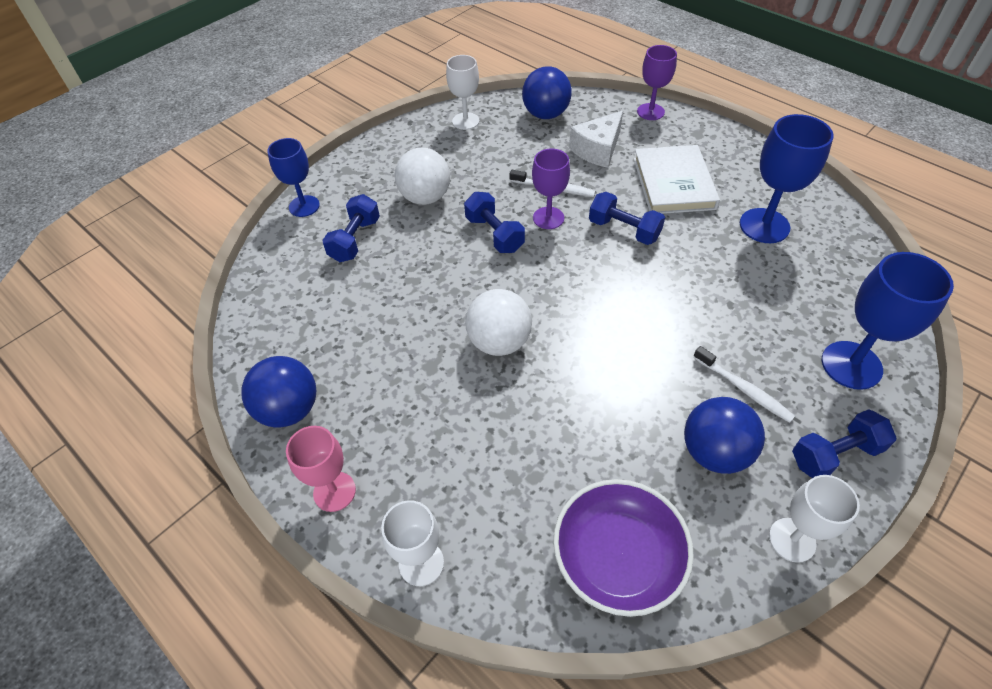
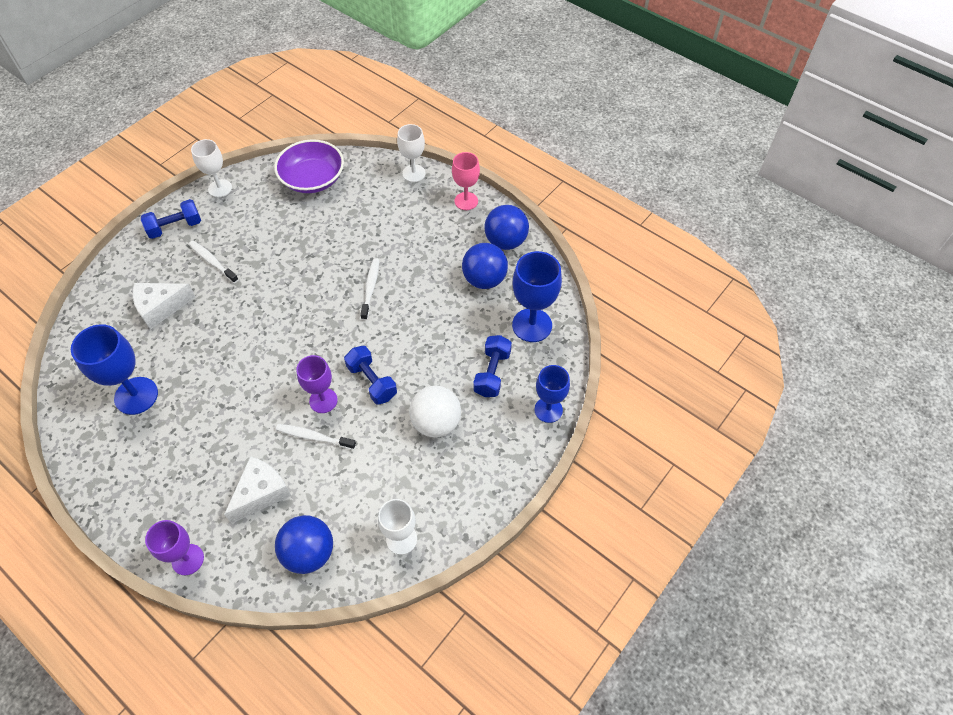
camera: 175 degrees right, 5 degrees up
white ball [465,289,532,356] -> white toothbrush [360,258,379,320]
blue dumbbell [589,192,665,245] -> none
white book [633,145,720,214] -> none
blue ball [684,397,765,474] -> blue ball moved to [462,243,508,289]
blue goblet [822,252,954,390] -> blue goblet moved to [512,251,562,342]
none -> white cheese [133,283,195,329]

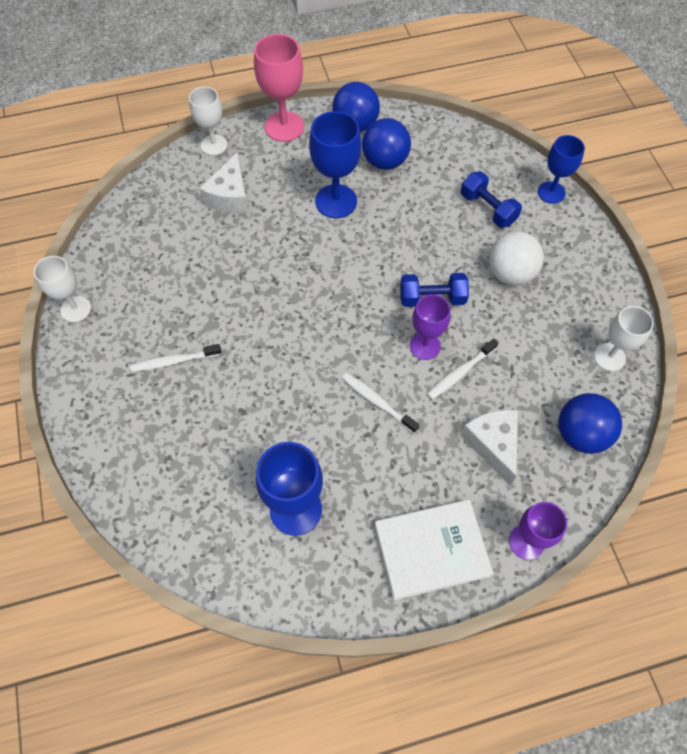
camera: 55 degrees left, 5 degrees up
white cheese [133,283,195,329] -> white cheese moved to [199,153,249,213]
blue dumbbell [141,199,201,239] -> none
purple bowl [274,139,344,193] -> none
white toothbrush [360,258,379,320] -> white toothbrush moved to [342,373,419,433]
pink goblet [452,152,480,210] -> pink goblet [254,34,304,142], size x1.51
blue goblet [512,251,562,342] -> blue goblet moved to [309,111,361,218]
none -> white book [374,499,494,600]

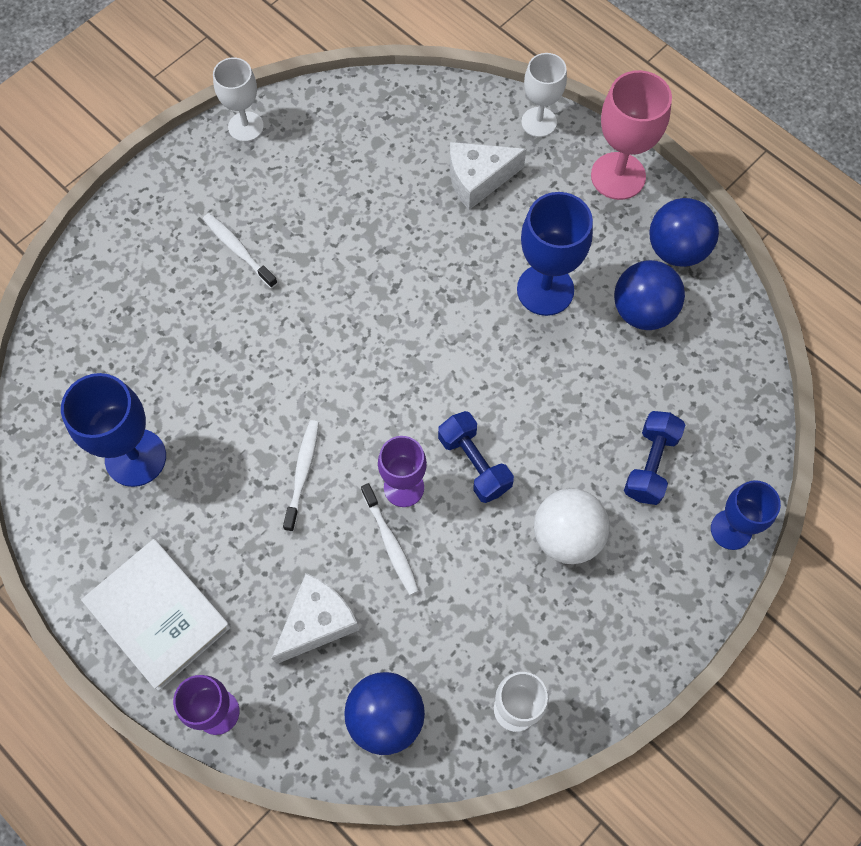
camera: 60 degrees right, 5 degrees up
white toothbrush [427,339,498,400] -> white toothbrush turned 135 degrees counterclockwise [361,483,419,595]

